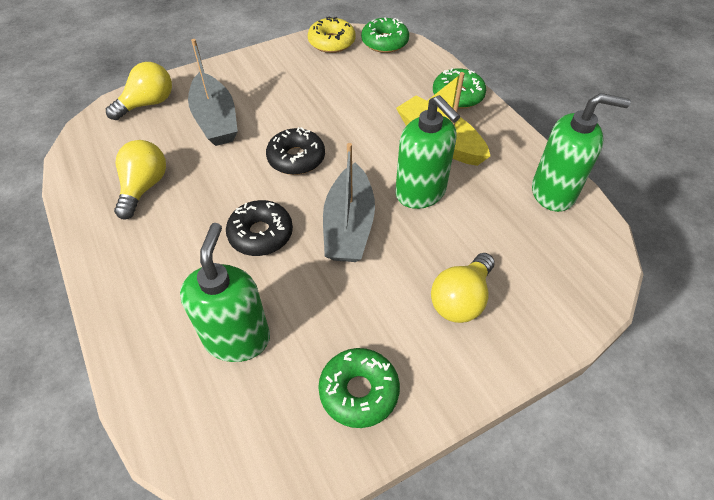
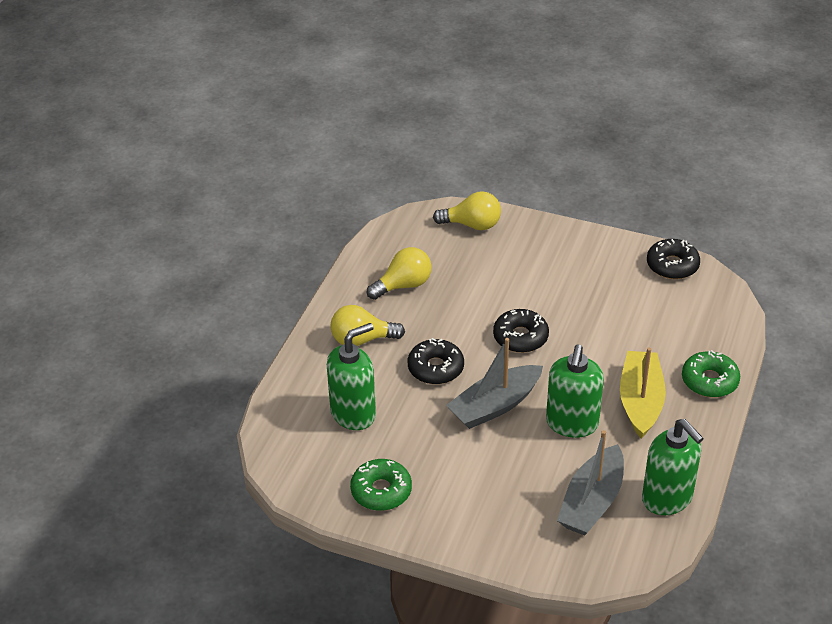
camera: 50 degrees right, 10 degrees down
grey boat [188,39,238,146] -> grey boat moved to [557,430,624,536]
yellow donut [308,16,356,53] -> black donut [647,239,700,279]
green donut [361,17,409,53] -> none
yellow light bulb [431,253,495,323] -> yellow light bulb moved to [330,305,405,346]

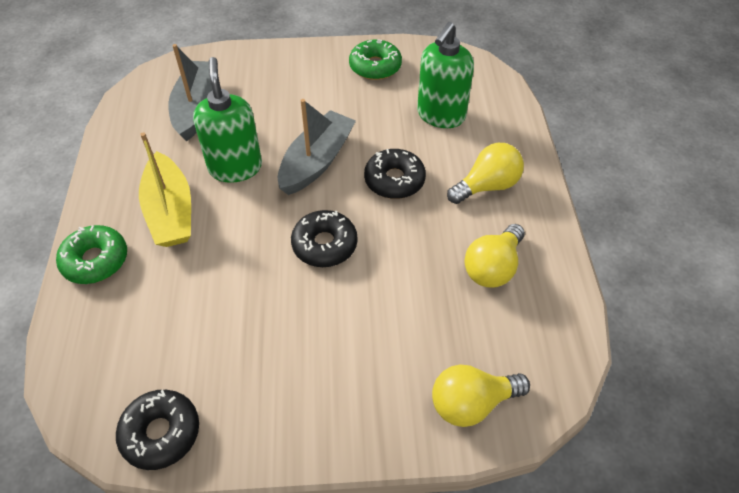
camera: 155 degrees right, 10 degrees up
green soap dispenser [642,419,704,515] -> none

